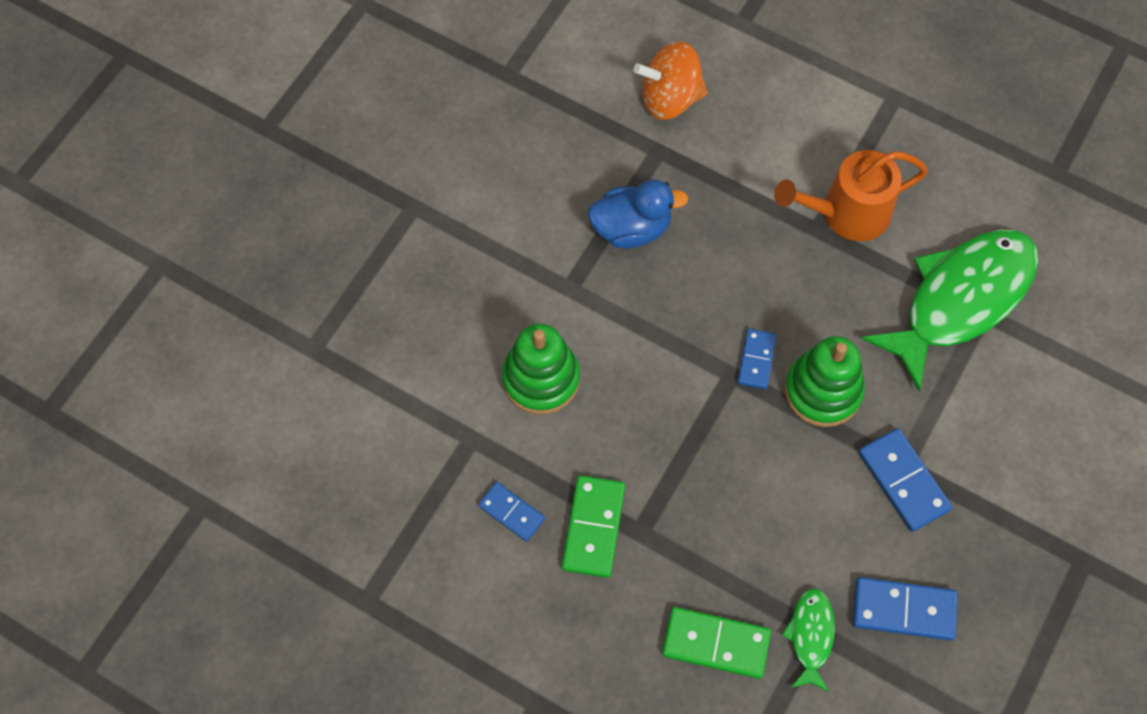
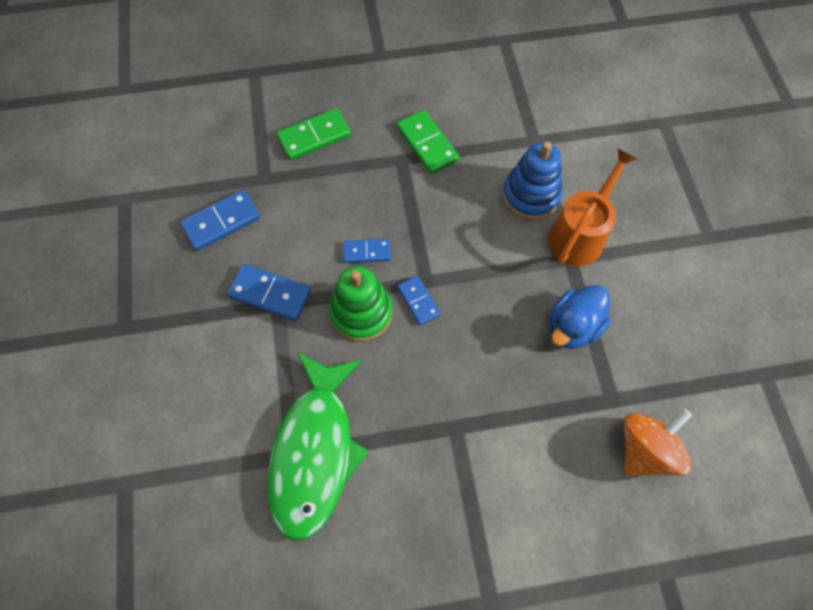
camera: 140 degrees right, 0 degrees up
blue domino [478,482,545,542] -> blue domino moved to [343,239,391,263]
green stacking toy [502,324,580,415] -> blue stacking toy [503,141,562,220]
orange watering can [774,150,928,241] -> orange watering can moved to [548,149,638,266]
green fish [781,588,835,692] -> none

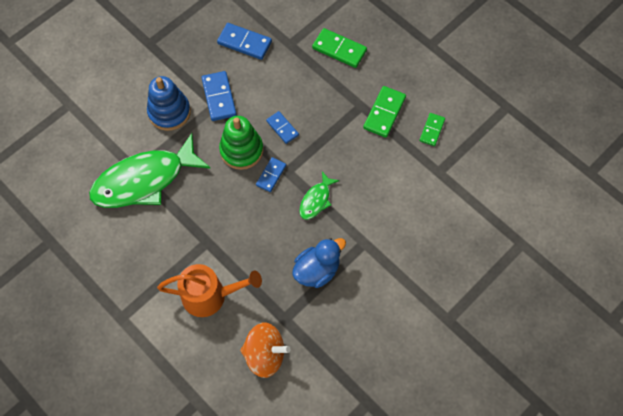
camera: 55 degrees right, 0 degrees up
blue stacking toy [503,141,562,220] -> blue stacking toy moved to [147,76,191,131]
orange watering can [548,149,638,266] -> orange watering can moved to [157,264,262,317]
blue duck [549,285,611,349] -> blue duck turned 135 degrees clockwise [292,238,346,288]
none -> green fish [299,172,340,220]
none -> green domino [419,113,445,146]

